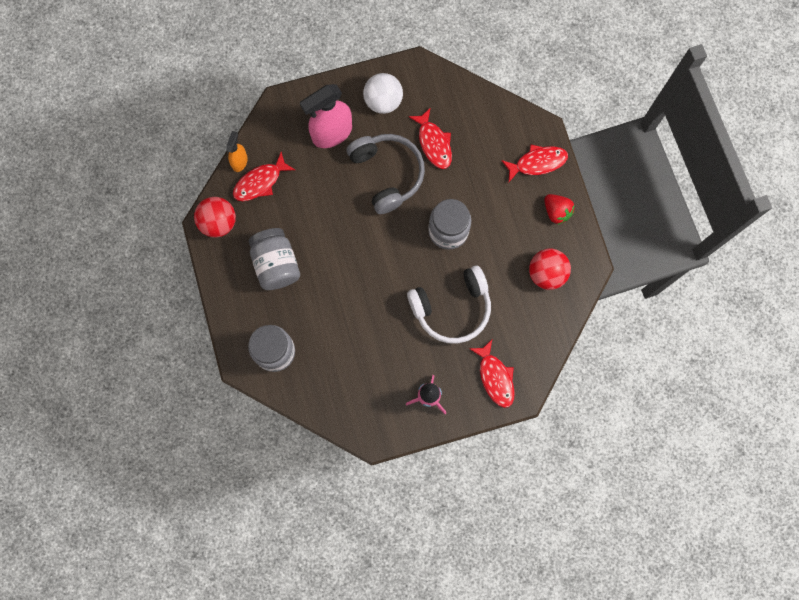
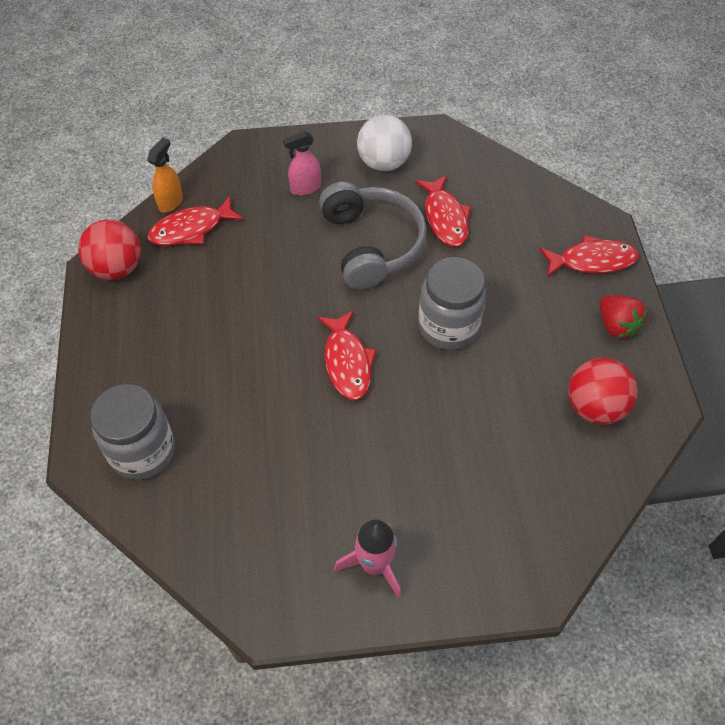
camera: 10 degrees right, 20 degrees down
grey jar [249,228,300,290] -> none
pink spray bottle [300,84,352,148] -> pink spray bottle [283,131,321,196], size x0.52
white headphones [407,265,491,344] -> none
red fish [469,340,515,408] -> red fish moved to [317,310,377,400]

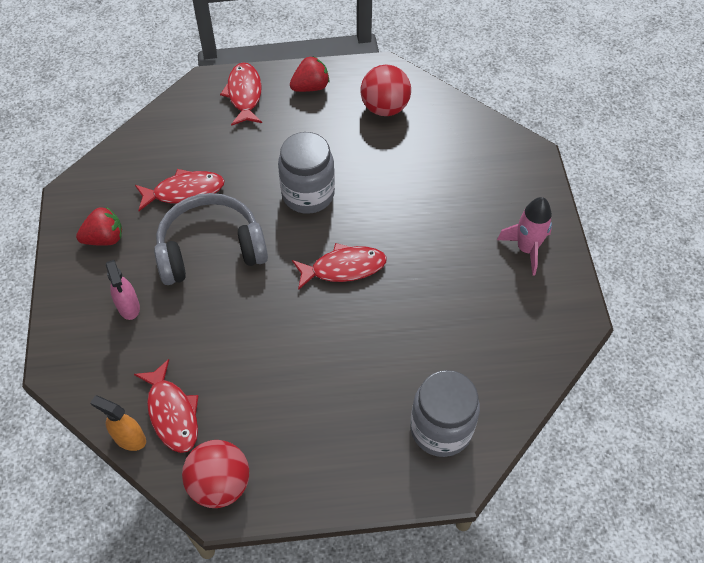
camera: 90 degrees left, 0 degrees up
white ball [357,115,412,171] -> red strawberry [76,207,122,246]

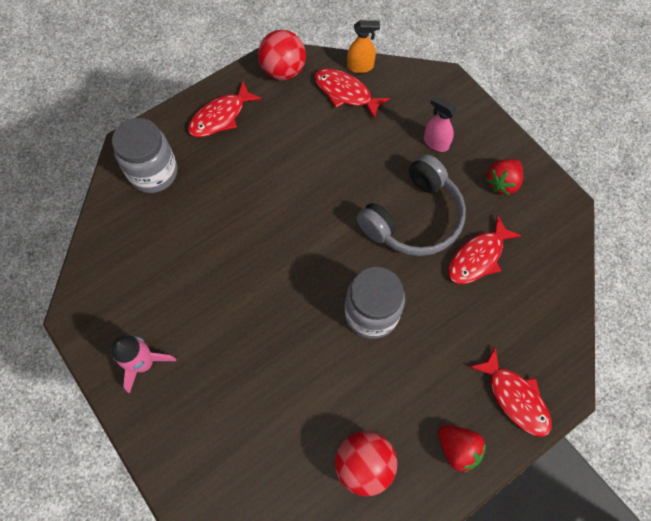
camera: 150 degrees right, 10 degrees up
red strawberry [290,56,330,92] -> red strawberry turned 75 degrees counterclockwise [438,425,486,473]
red fish [292,243,387,290] -> red fish moved to [188,81,262,137]

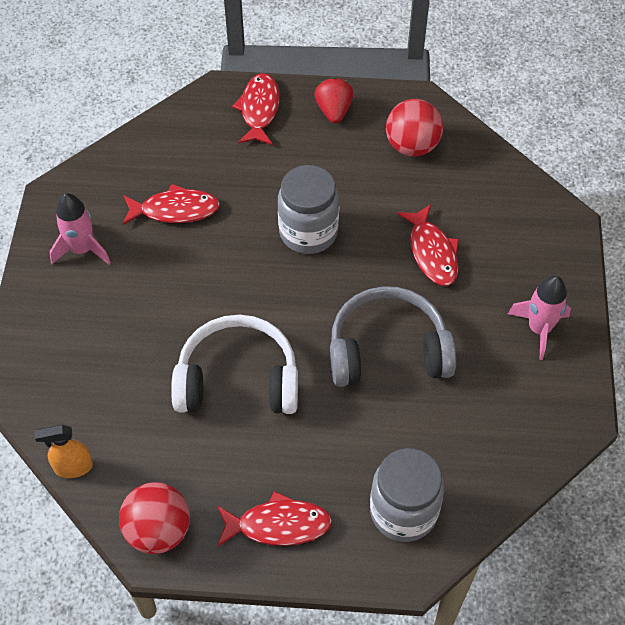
camera: 140 degrees left, 10 degrees down
red fish [314,68,390,120] -> red fish moved to [397,204,459,286]
orange spray bottle [347,20,380,73] -> orange spray bottle turned 45 degrees counterclockwise [35,425,93,478]
grey headphones [357,154,466,256] -> grey headphones moved to [330,286,456,387]
pink spray bottle [424,96,457,152] -> none
red strawberry [486,159,523,195] -> pink rocket [49,193,111,264]
none -> white headphones [171,315,298,414]

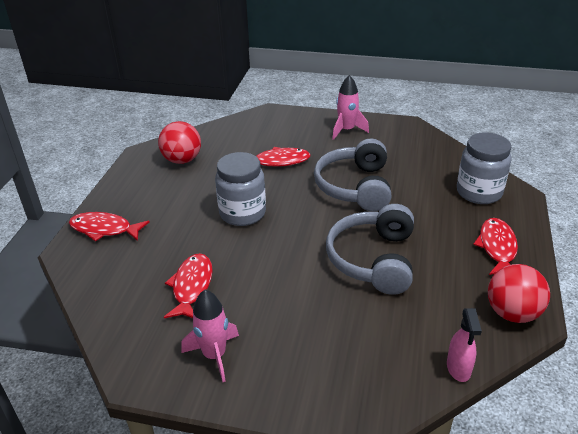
camera: 80 degrees left, 20 degrees down
orange spray bottle [35,425,93,478] -> pink spray bottle [447,308,482,382]
white headphones [171,315,298,414] -> grey headphones [326,204,414,295]
red strawberry [314,77,354,123] -> none

